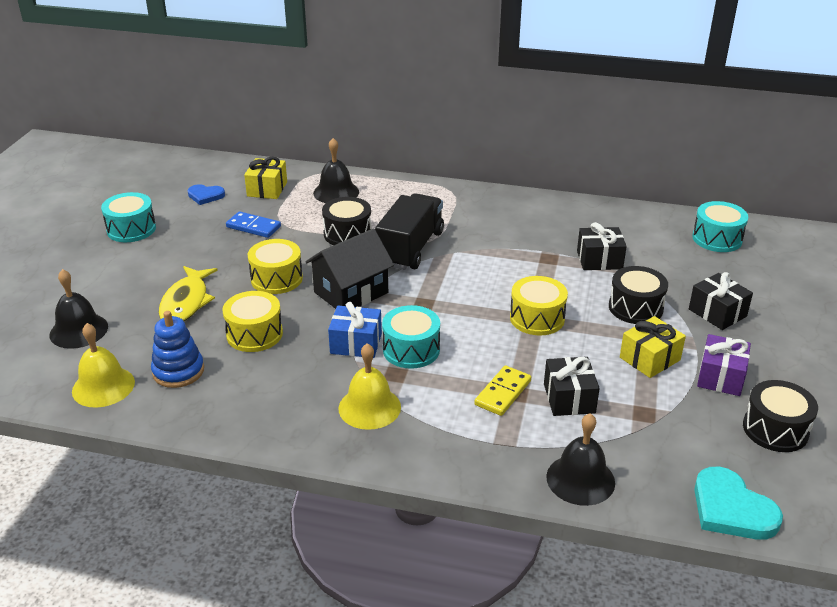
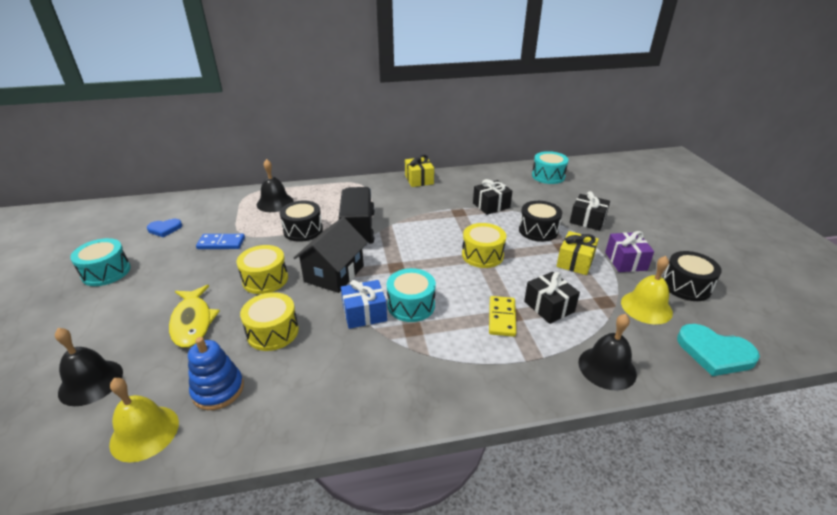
camera: 25 degrees left, 0 degrees up
yellow gift [244,157,287,199] -> yellow gift moved to [405,154,434,187]
yellow bell [339,343,401,430] -> yellow bell moved to [621,256,673,325]

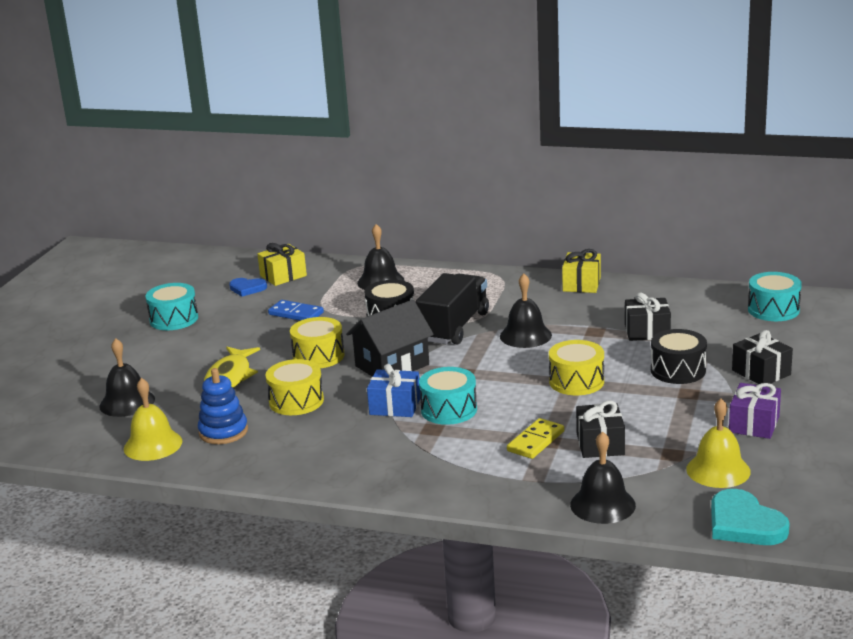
camera: 30 degrees right, 10 degrees down
yellow gift [556,231,599,275] -> yellow gift moved to [257,243,307,286]
black drum [663,251,722,301] -> none
none -> black bell [500,273,552,348]

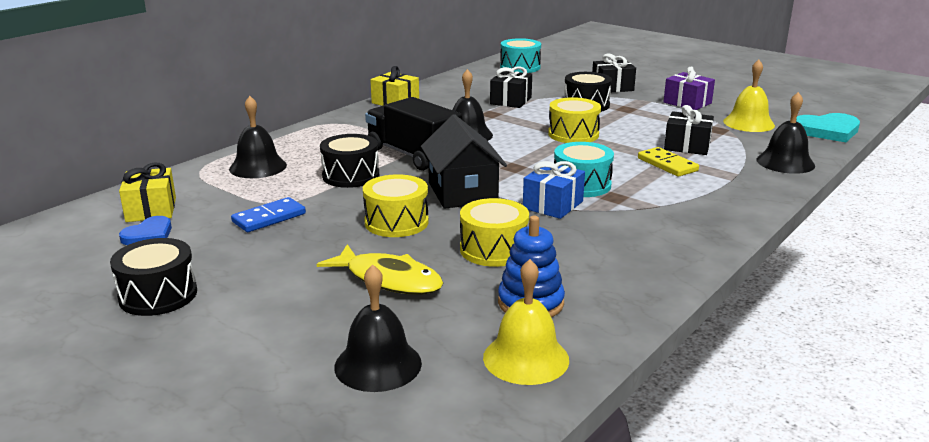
camera: 70 degrees left, 0 degrees up
turquoise drum [145,283,198,330] -> black drum [110,238,197,316]

